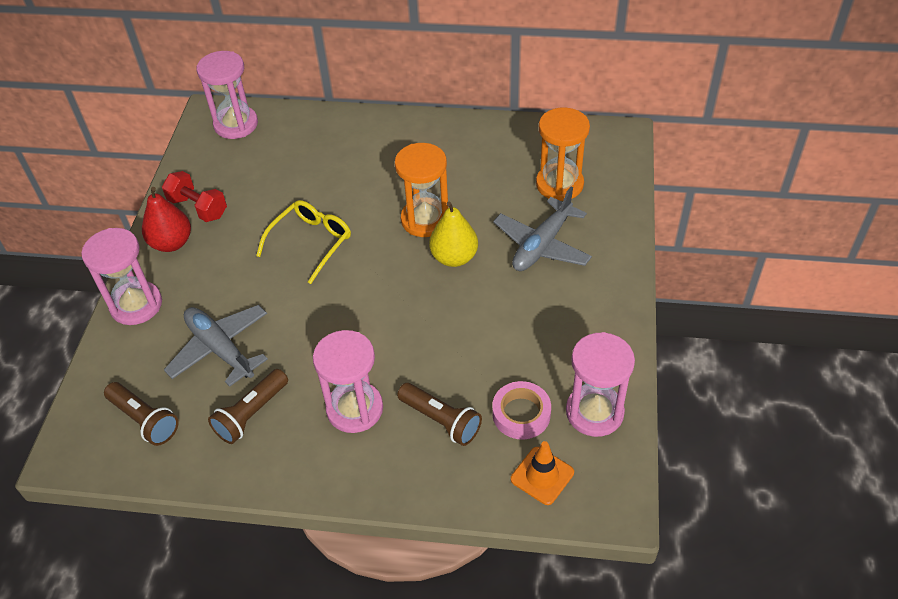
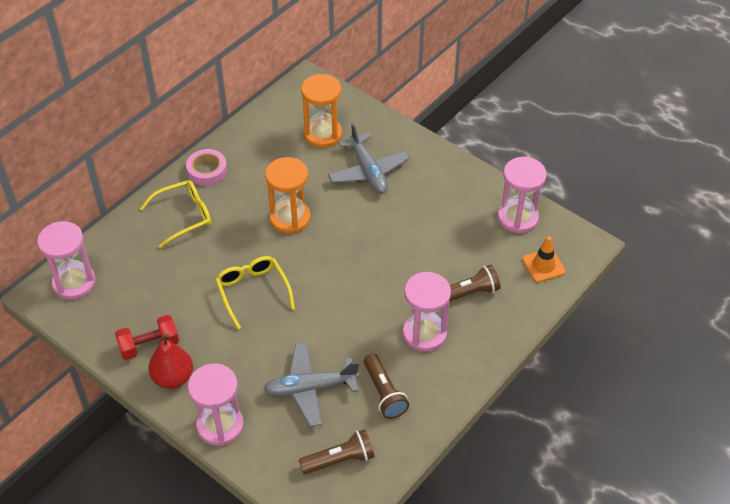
camera: 60 degrees left, 0 degrees up
yellow pear [429,201,478,267] -> none
pink tape [492,381,551,439] -> pink tape moved to [186,149,227,186]
none -> yellow glasses [140,180,211,248]

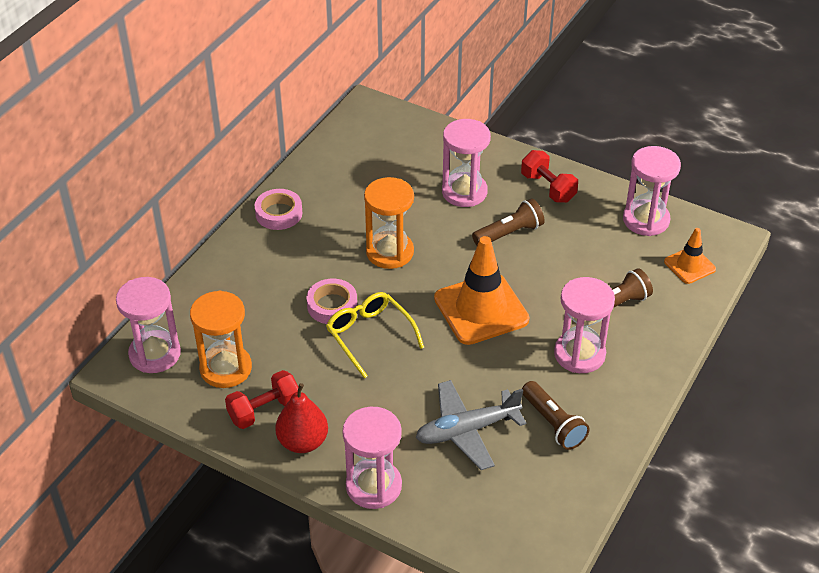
camera: 10 degrees left, 5 degrees down
yellow glasses [140,180,211,248] -> none
brown flashlight [299,429,374,474] -> brown flashlight moved to [472,198,545,245]
orange hourglass [301,74,342,148] -> orange hourglass moved to [190,291,252,388]
grey plane [328,123,410,194] -> pink hourglass [442,119,491,207]
none -> pink tape [307,279,357,324]
none -> orange traffic cone [434,236,529,345]
none -> red dumbbell [521,150,578,203]

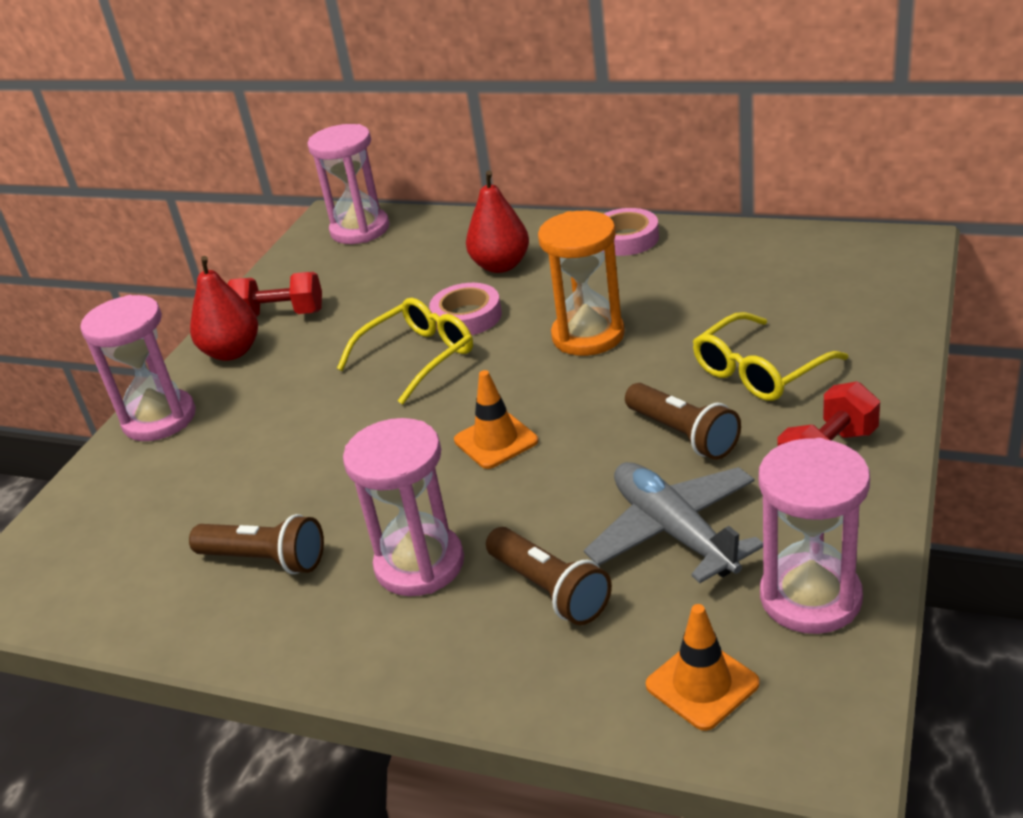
camera: 85 degrees right, 10 degrees down
orange hourglass [190,291,252,388] -> none
red dumbbell [225,370,298,429] -> red dumbbell turned 45 degrees counterclockwise [228,272,322,317]
grey plane [416,380,526,470] -> grey plane moved to [584,462,763,583]
orange traffic cone [434,236,529,345] -> orange traffic cone [454,370,538,469], size x0.53
pink hourglass [442,119,491,207] -> yellow glasses [693,312,848,401]
brown flashlight [522,381,590,450] -> brown flashlight turned 120 degrees counterclockwise [189,514,324,574]
none -> red pear [466,171,529,273]

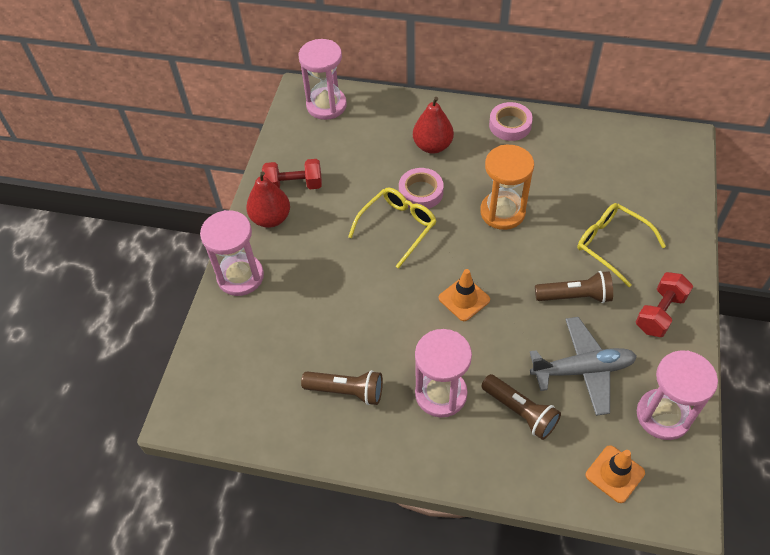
camera: 10 degrees left, 20 degrees up
grey plane [584,462,763,583] -> grey plane turned 120 degrees clockwise [530,317,637,416]
brown flashlight [625,383,741,460] -> brown flashlight turned 45 degrees counterclockwise [535,271,613,303]
yellow glasses [693,312,848,401] -> yellow glasses turned 90 degrees clockwise [577,203,666,287]

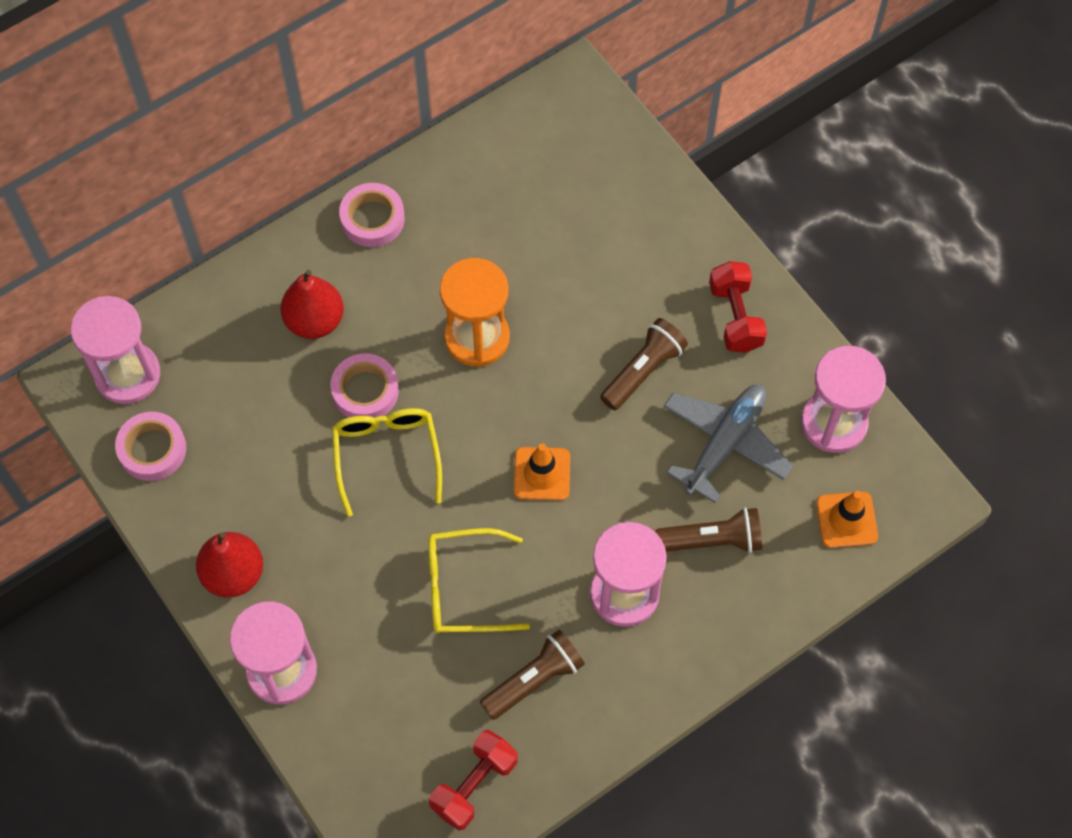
camera: 50 degrees left, 10 degrees up
red dumbbell [262,159,322,189] -> red dumbbell moved to [429,730,518,830]
yellow glasses [577,203,666,287] -> yellow glasses moved to [428,528,530,633]
none -> pink tape [115,412,187,481]

